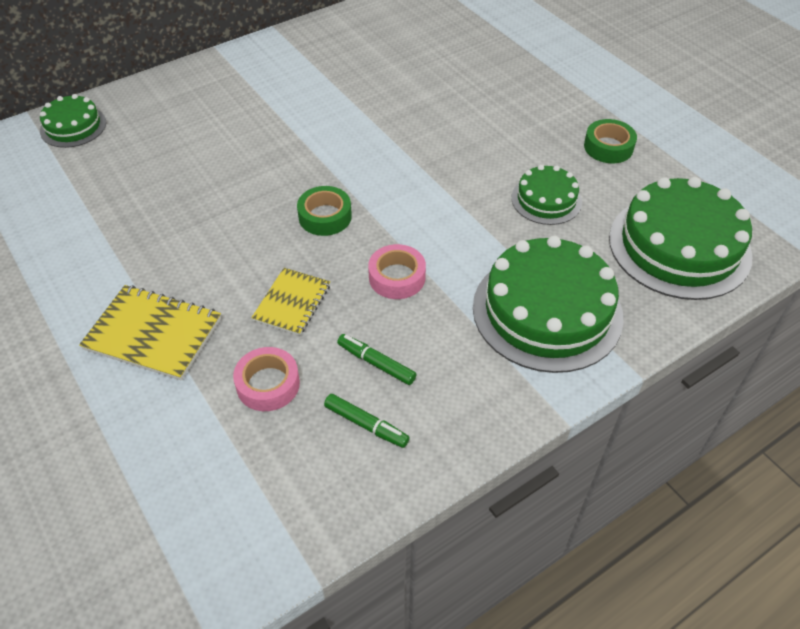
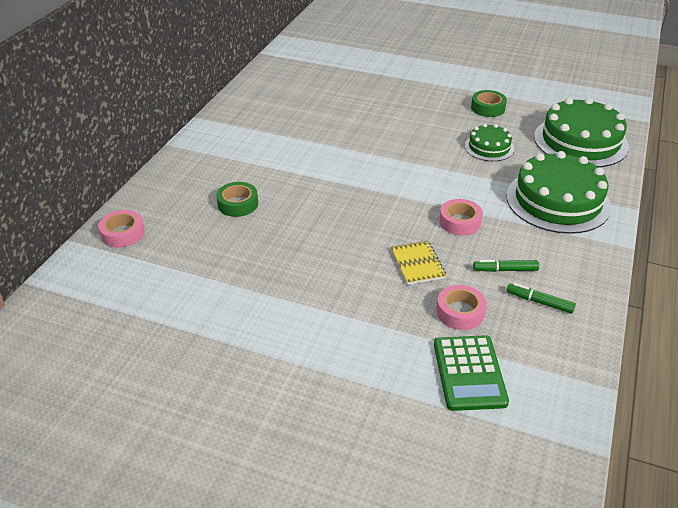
camera: 35 degrees left, 10 degrees down
green cake [40,94,106,148] -> pink tape [98,210,145,248]
yellow notebook [79,285,221,380] -> none
green tape [297,186,352,236] -> green tape moved to [216,182,258,217]
green marker [324,394,410,448] -> green marker turned 150 degrees counterclockwise [506,283,576,314]
none -> green calculator [434,335,509,411]

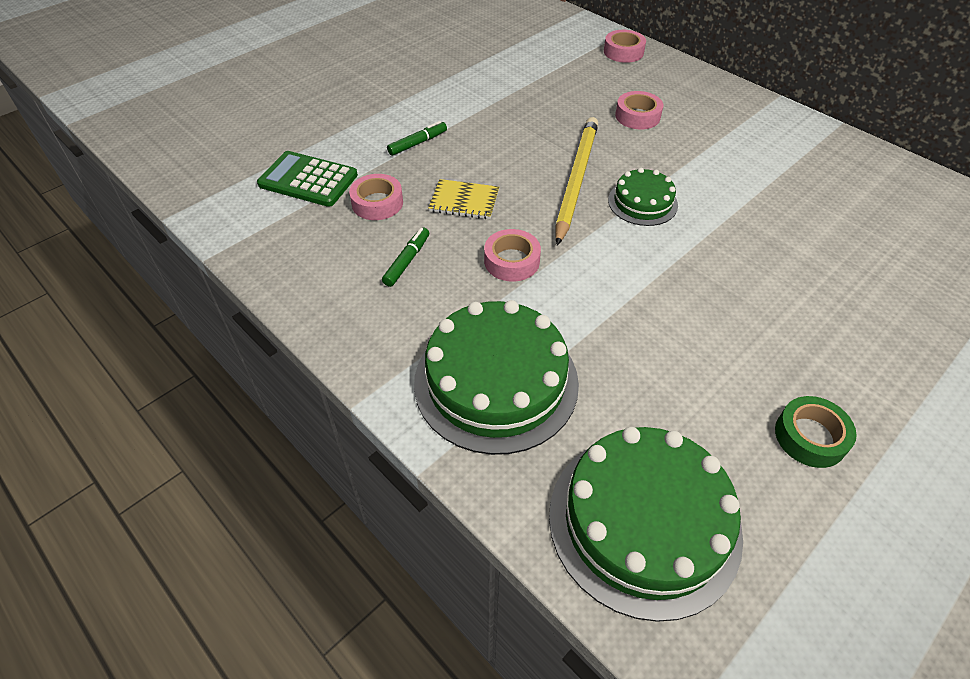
camera: 115 degrees right, 10 degrees up
green tape [216,182,258,217] -> pink tape [615,91,663,129]
green cake [465,124,514,161] -> green cake moved to [608,168,678,226]
green marker [506,283,576,314] -> green marker moved to [387,121,447,156]
none -> yellow pencil [555,117,598,246]

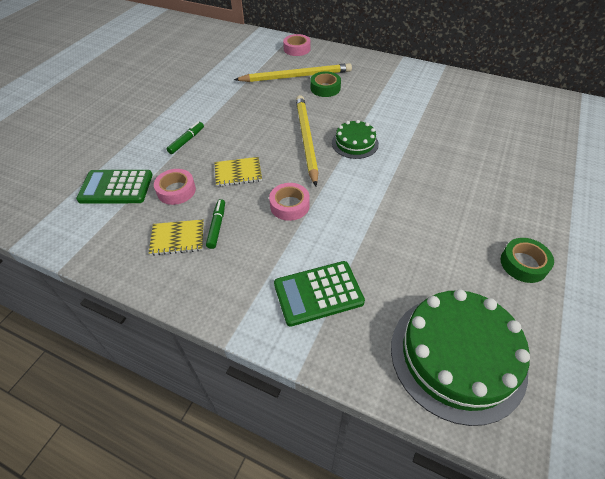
camera: 20 degrees left, 0 degrees up
green cake [414,300,579,455] -> green calculator [274,261,365,327]
pink tape [615,91,663,129] -> green tape [311,71,341,97]
none -> yellow notebook [149,219,204,256]
none -> yellow pencil [234,63,352,82]

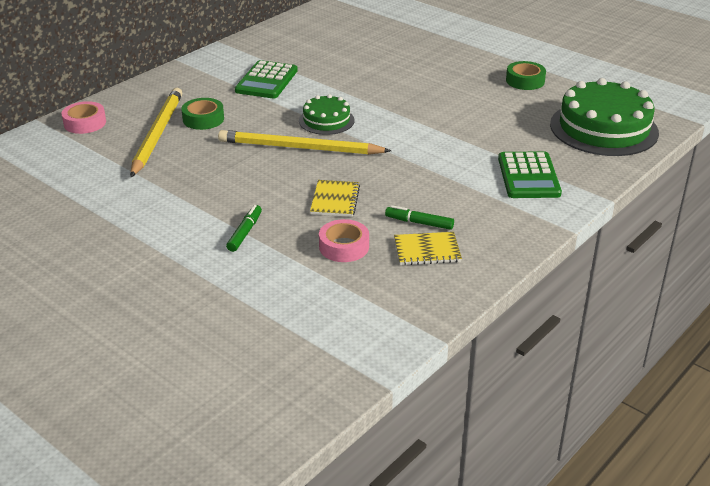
camera: 75 degrees left, 15 degrees down
green calculator [76,170,153,204] -> green calculator moved to [235,60,298,98]
yellow notebook [149,219,204,256] -> yellow notebook turned 75 degrees clockwise [394,232,462,265]
green marker [167,122,204,154] -> green marker turned 60 degrees clockwise [226,205,262,252]
pink tape [269,183,310,221] -> none

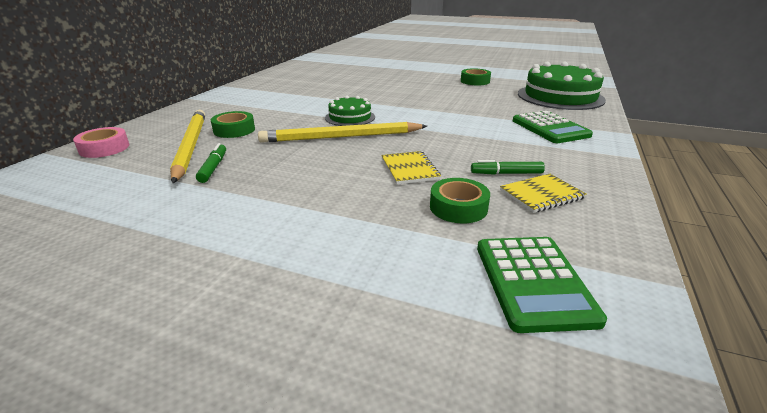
camera: 20 degrees left, 5 degrees down
green marker [226,205,262,252] -> green marker moved to [196,143,226,183]
green calculator [235,60,298,98] -> green calculator moved to [477,237,607,333]
pink tape [319,219,369,262] -> green tape [430,178,490,223]

